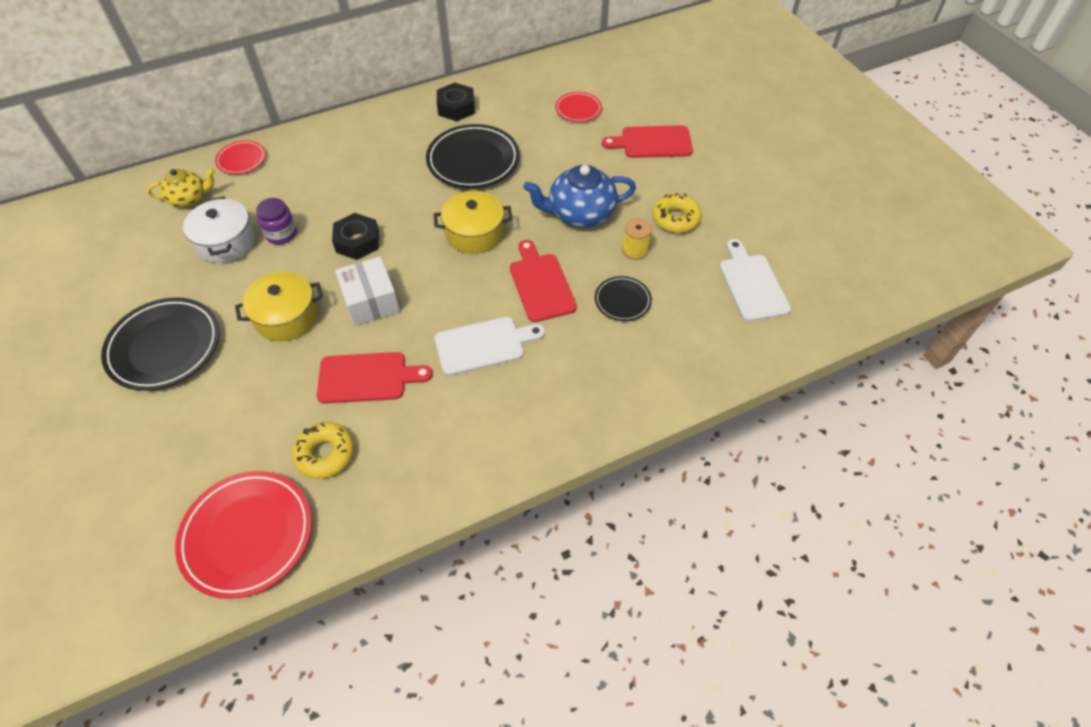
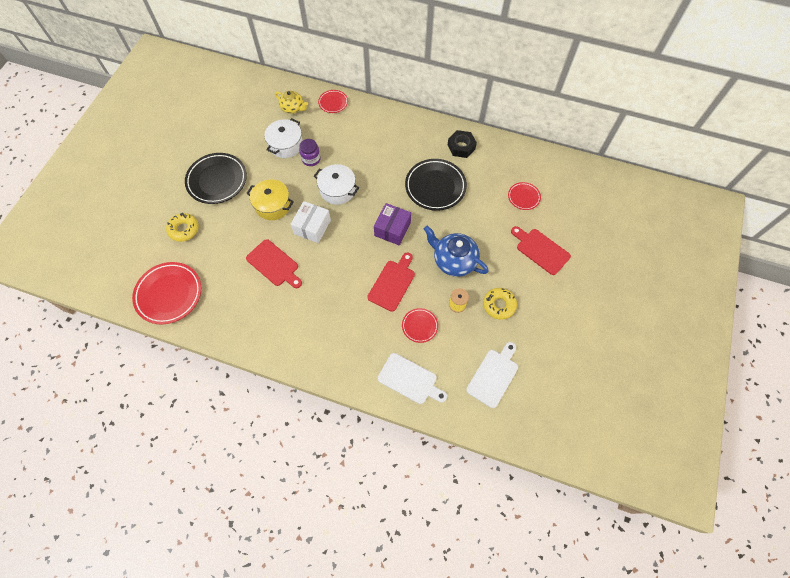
camera: 45 degrees right, 10 degrees up
yellow donut [292,422,354,479] -> yellow donut moved to [166,213,199,242]
black nut [332,213,379,260] -> white pot [314,164,359,205]
yellow pot [434,191,512,254] -> purple box [374,203,411,246]
white cutting board [435,317,545,376] -> white cutting board moved to [378,353,447,404]
black plate [595,276,652,321] -> red plate [402,308,438,343]

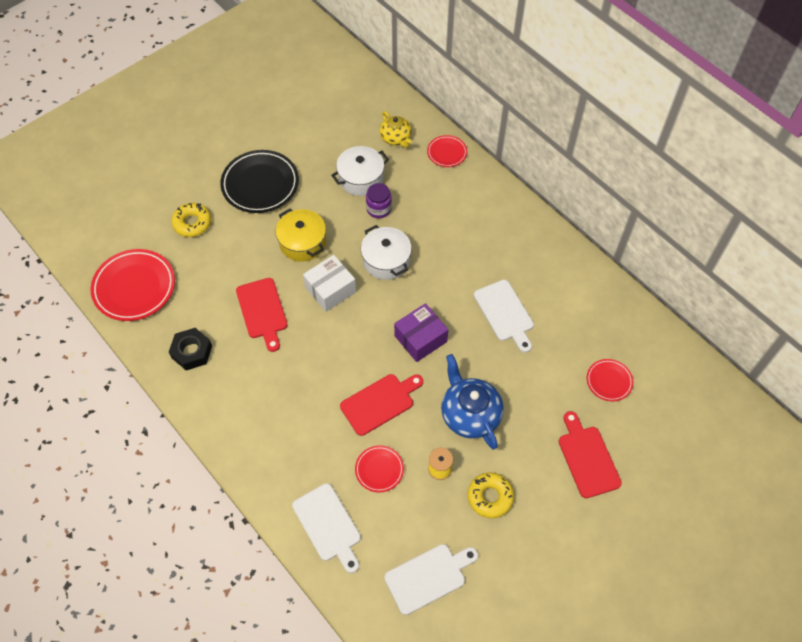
camera: 30 degrees right, 5 degrees down
black plate [405,159,467,211] -> white cutting board [474,280,534,353]
black nut [448,130,477,158] -> black nut moved to [169,328,212,370]

